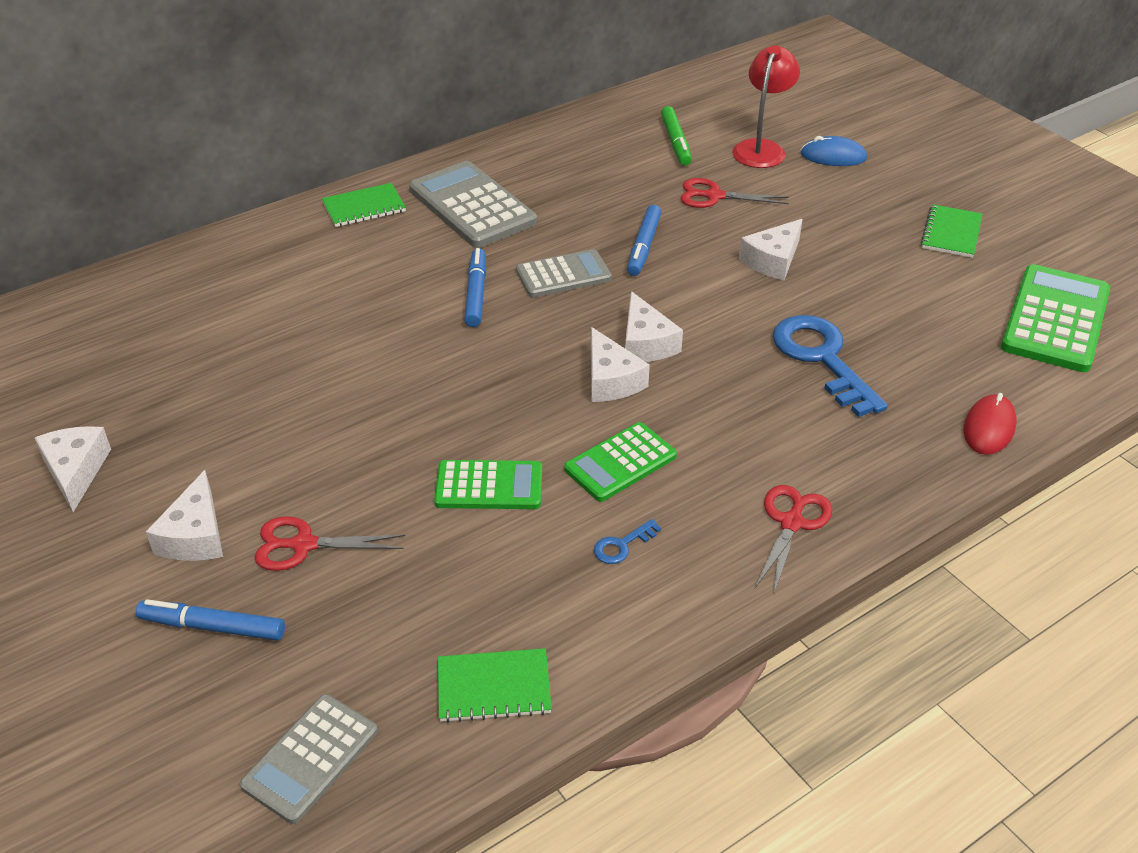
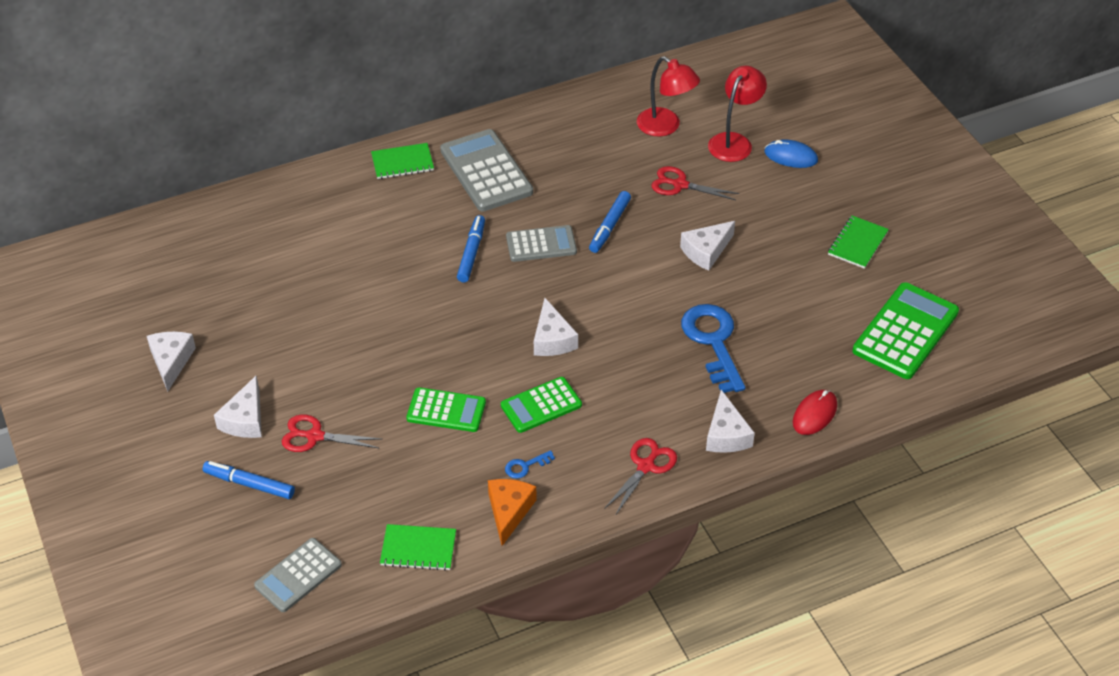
camera: 10 degrees right, 5 degrees up
white cheese [625,291,683,362] -> white cheese moved to [706,390,755,453]
green marker [661,106,692,166] -> red lamp [637,56,700,136]
none -> orange cheese [488,479,537,546]

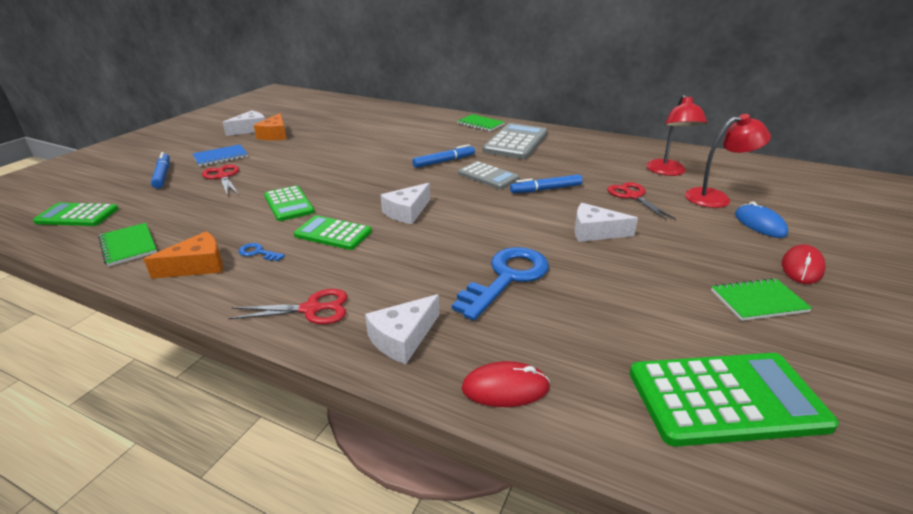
camera: 50 degrees right, 15 degrees down
white cheese [214,376,262,438] -> blue notebook [192,144,248,167]
grey calculator [254,538,342,612] -> green calculator [33,203,119,226]
none -> orange cheese [254,113,286,140]
none -> red mouse [782,244,826,284]

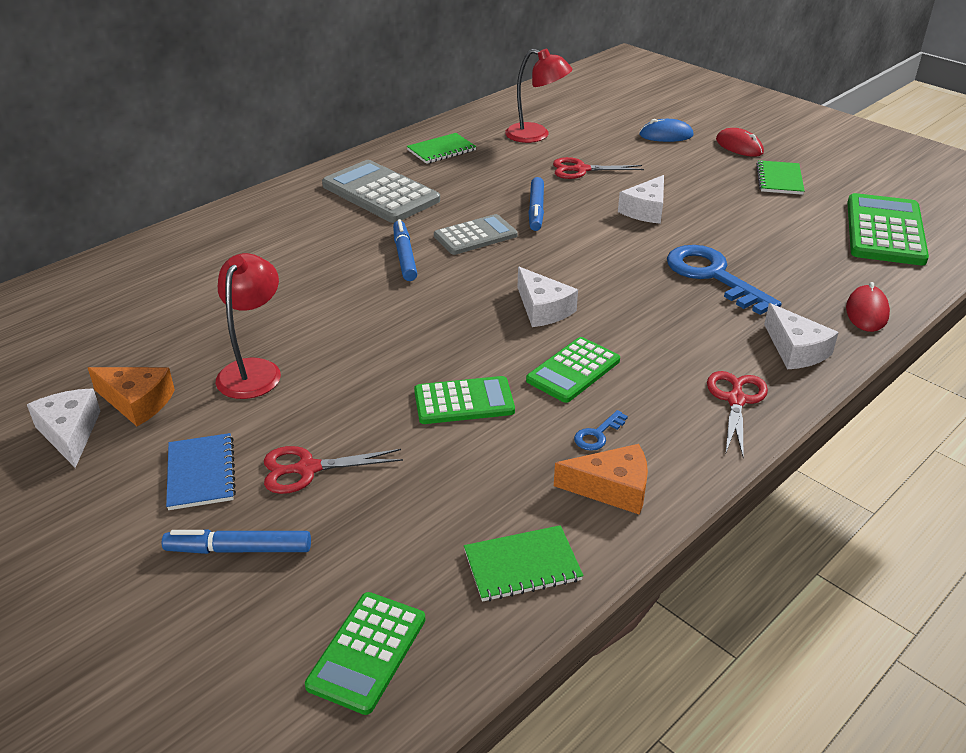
camera: 70 degrees left, 5 degrees up
orange cheese [144,231,223,279] -> orange cheese turned 105 degrees clockwise [554,444,648,515]
green notebook [457,114,505,131] -> green notebook moved to [407,133,477,164]
red lamp [685,114,771,208] -> red lamp moved to [216,253,281,399]

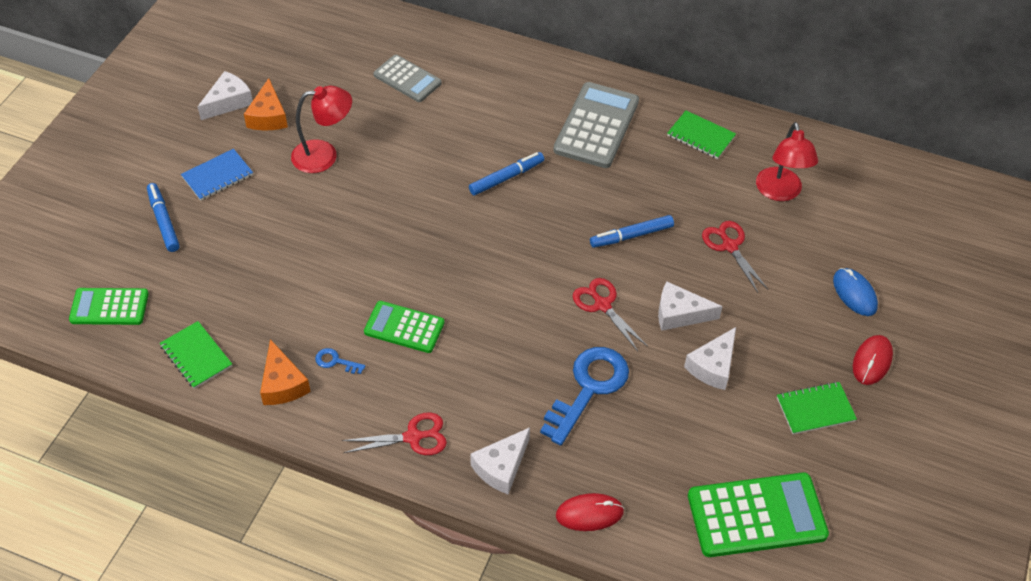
camera: 65 degrees right, 15 degrees up
red scissors [264,446,403,494] -> red scissors moved to [573,278,648,351]
green calculator [414,376,515,424] -> none
grey calculator [434,214,518,255] -> grey calculator moved to [373,55,442,102]
white cheese [518,267,578,327] -> white cheese moved to [684,327,736,390]

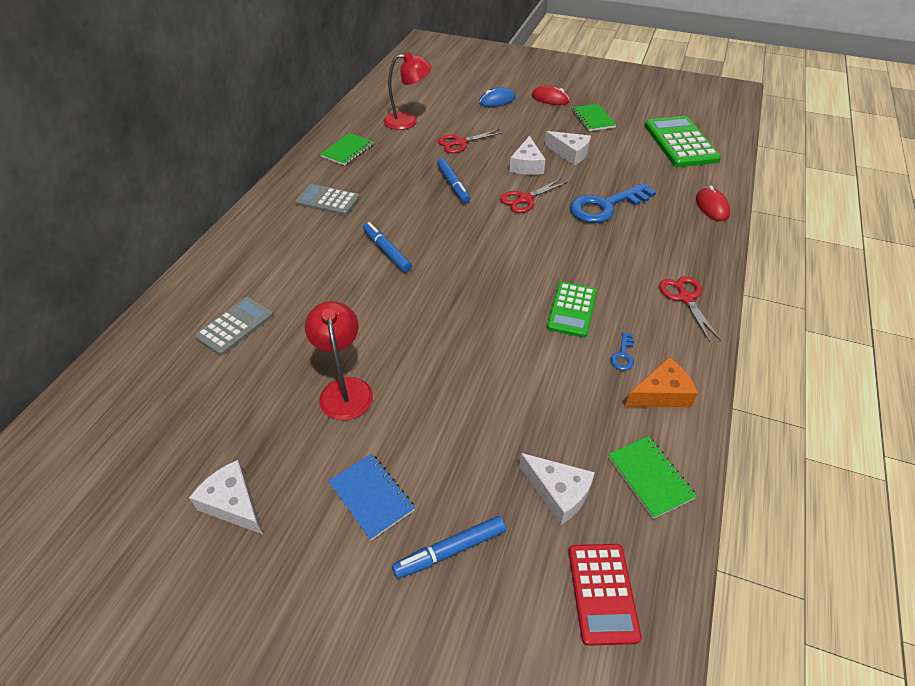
camera: 90 degrees left, 5 degrees down
green calculator [69,288,149,325] -> red calculator [569,544,642,646]
green notebook [160,321,232,389] -> green notebook turned 75 degrees counterclockwise [608,436,697,519]
orange cheese [244,78,288,130] -> none
white cheese [470,427,530,494] -> white cheese moved to [519,453,595,525]
blue key [540,347,629,446] -> blue key turned 60 degrees counterclockwise [570,183,656,223]
grey calculator [553,82,639,168] -> grey calculator [295,184,360,215], size x0.63

